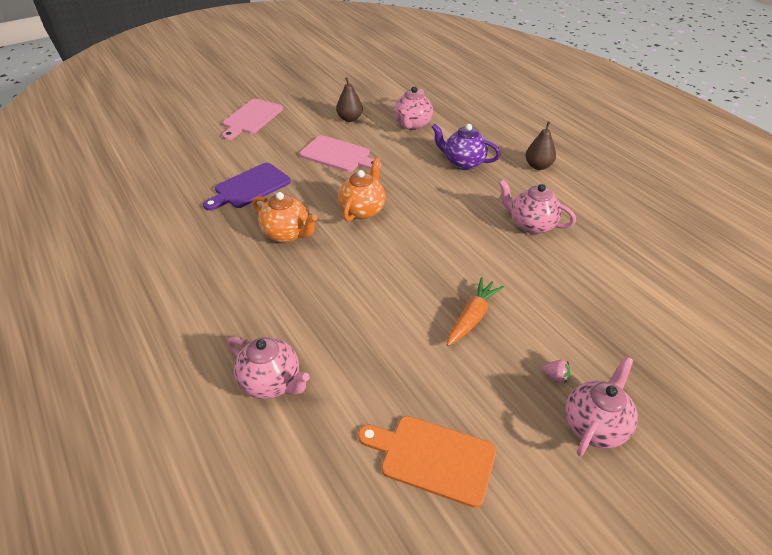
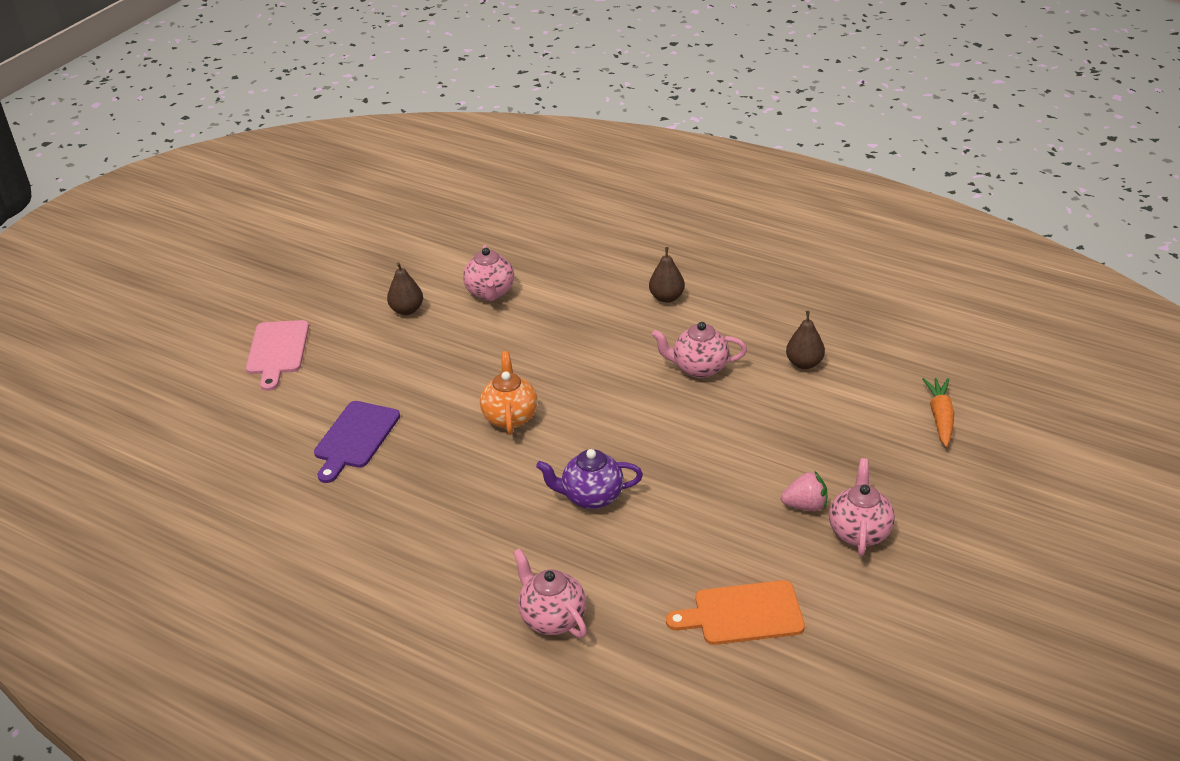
camera: 25 degrees left, 5 degrees down
pink teapot [228,337,310,399] -> pink teapot turned 135 degrees counterclockwise [513,548,587,638]
orange teapot [253,192,317,243] -> none
pink cutting board [300,135,381,172] -> none
purple teapot [432,124,501,170] -> purple teapot moved to [536,449,643,509]
orange carrot [447,277,504,346] -> orange carrot moved to [922,378,954,447]
pink strawberry [542,360,570,383] -> pink strawberry [781,471,827,511], size x1.70
none -> brown pear [786,311,825,369]

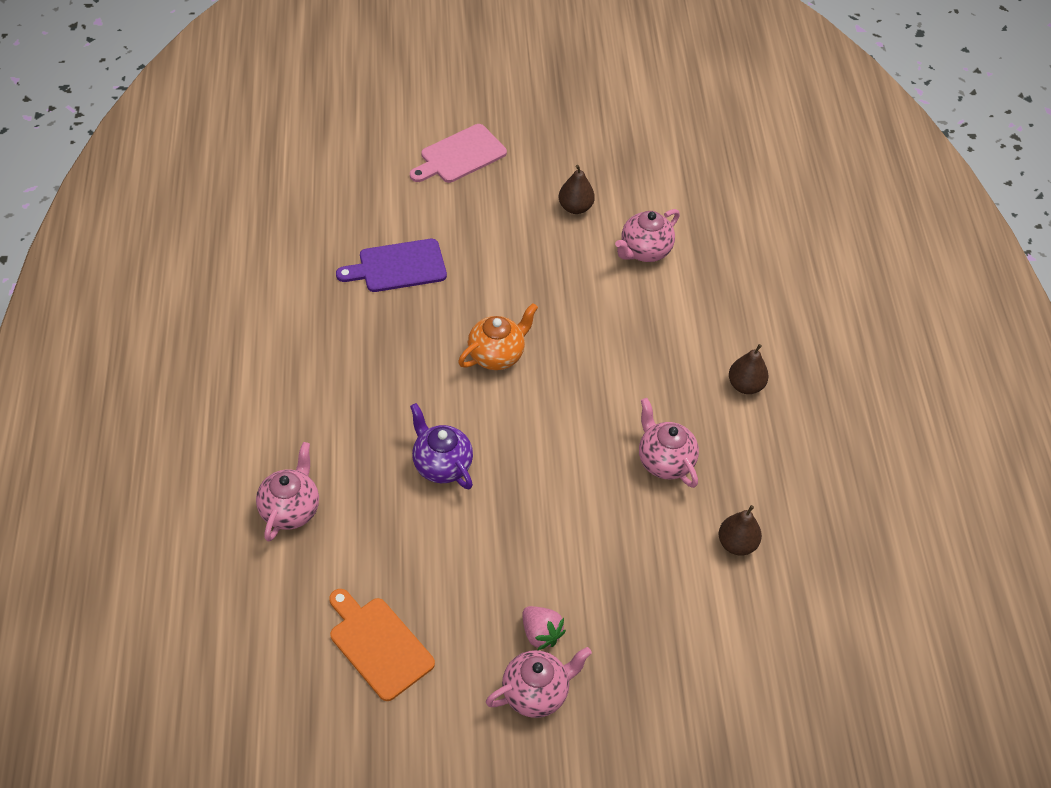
camera: 50 degrees right, 15 degrees up
orange carrot [922,378,954,447] -> none

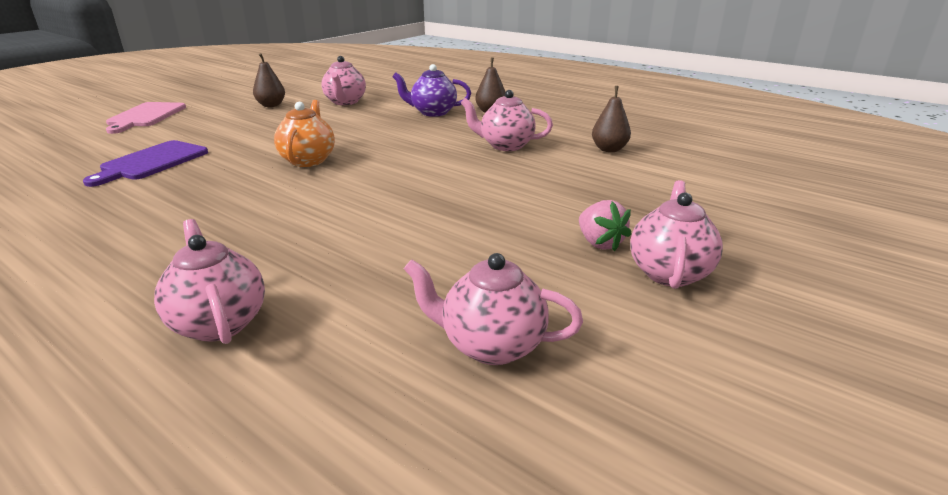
camera: 45 degrees left, 25 degrees down
orange cutting board [329,589,435,701] -> pink teapot [404,253,583,365]
purple teapot [410,403,473,489] -> purple teapot moved to [392,64,471,117]
pink strawberry [523,606,566,650] -> pink strawberry turned 60 degrees clockwise [579,200,632,252]

